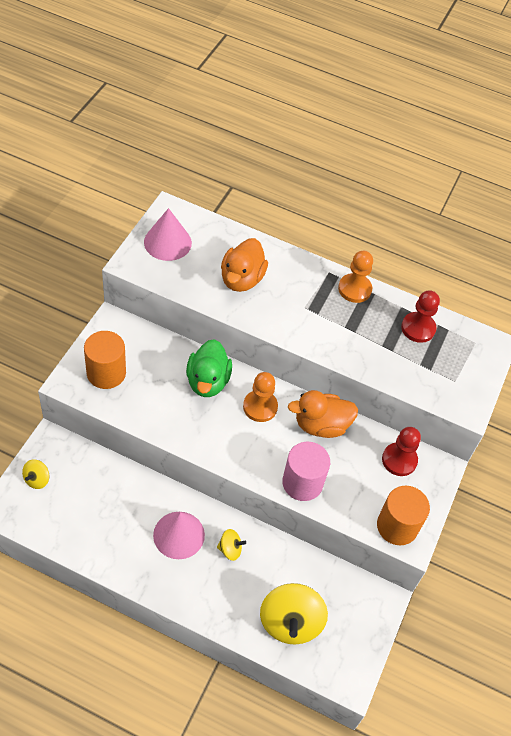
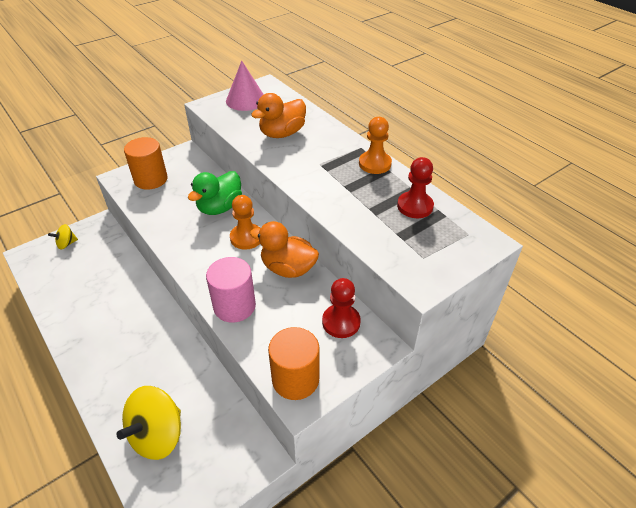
camera: 35 degrees right, 10 degrees down
pink cone [153,512,205,559] -> none
yellow spinning top [217,529,246,561] -> none

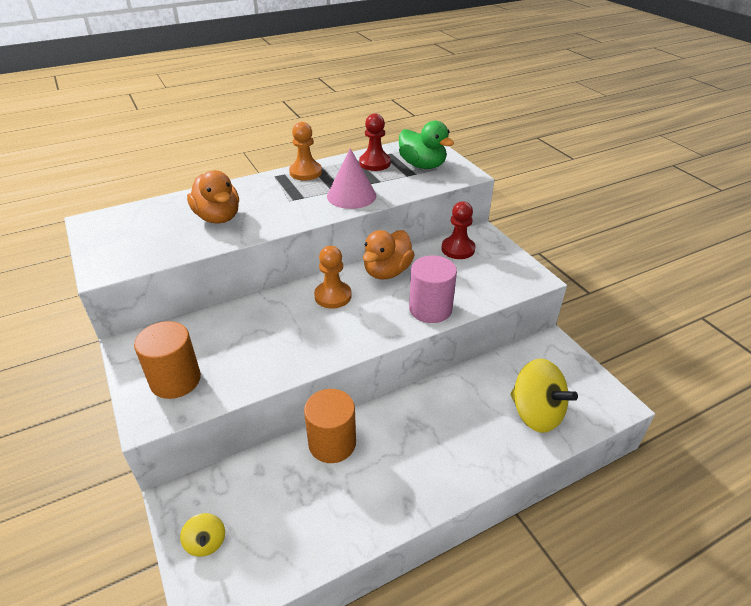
camera: 80 degrees left, 5 degrees down
green duck [188,171,242,215] -> green duck moved to [399,121,454,169]
pink cone [226,61,264,111] -> pink cone moved to [327,148,376,209]
orange cylinder [268,327,320,400] -> orange cylinder moved to [304,389,356,463]

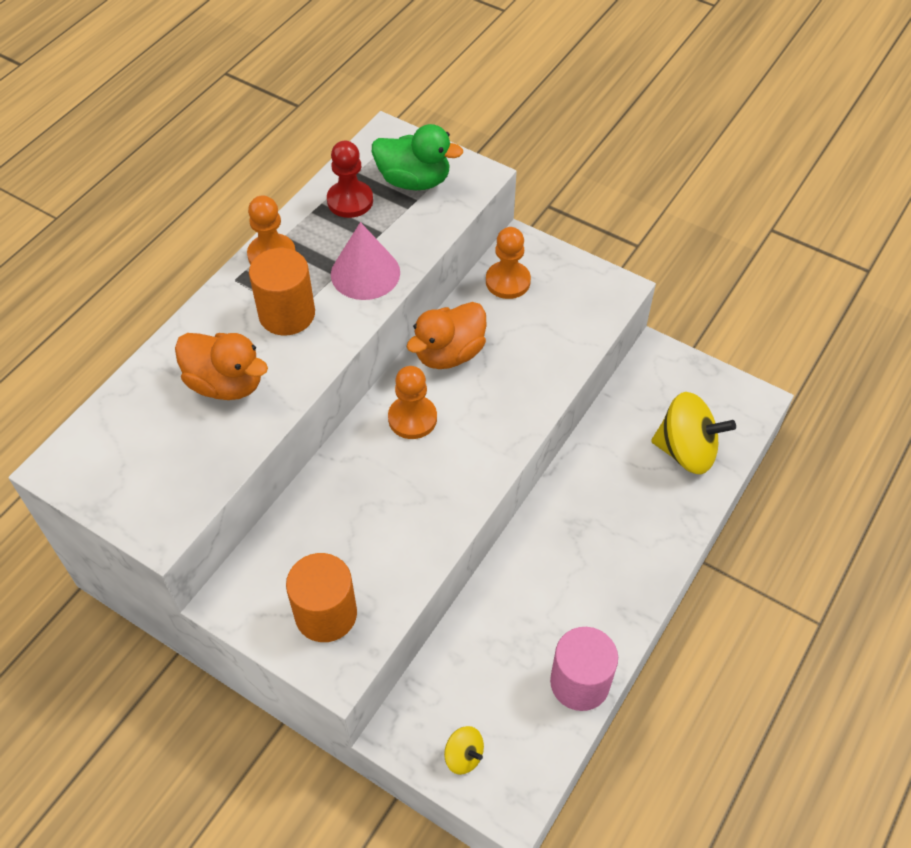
camera: 30 degrees left, 15 degrees up
orange cylinder [304,389,356,463] -> orange cylinder moved to [249,248,315,336]
orange duck [363,230,415,279] -> orange duck turned 45 degrees clockwise [407,302,487,369]
pink cylinder [409,256,457,323] -> pink cylinder moved to [550,627,618,711]
red pawn [442,201,475,259] -> orange pawn [486,227,531,299]

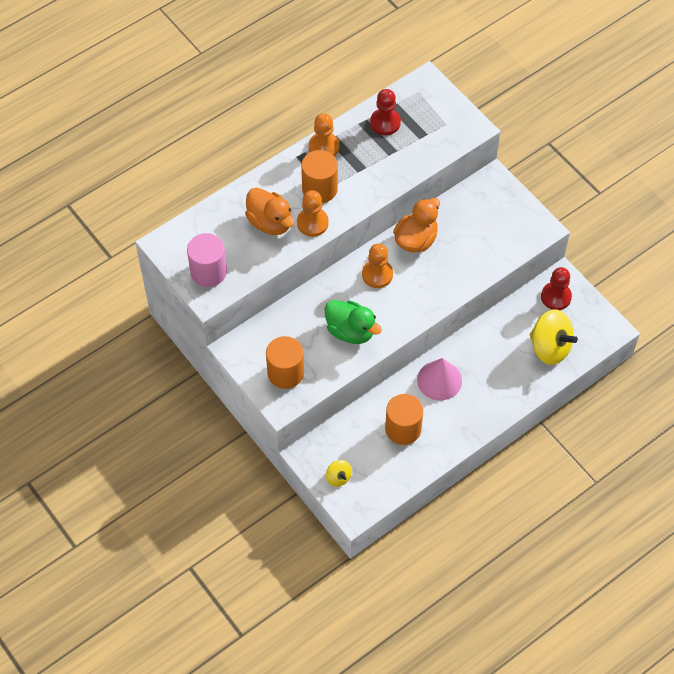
camera: 20 degrees right, 5 degrees up
pink cone [331,222,400,300] -> pink cone moved to [417,358,462,400]
green duck [372,124,463,190] -> green duck moved to [325,300,382,344]
orange duck [407,302,487,369] -> orange duck turned 150 degrees clockwise [393,198,440,253]
orange pawn [486,227,531,299] -> orange pawn moved to [297,190,329,237]
pink cylinder [550,627,618,711] -> pink cylinder moved to [187,233,227,287]
none -> orange cylinder [385,394,423,445]
none -> red pawn [541,267,572,310]

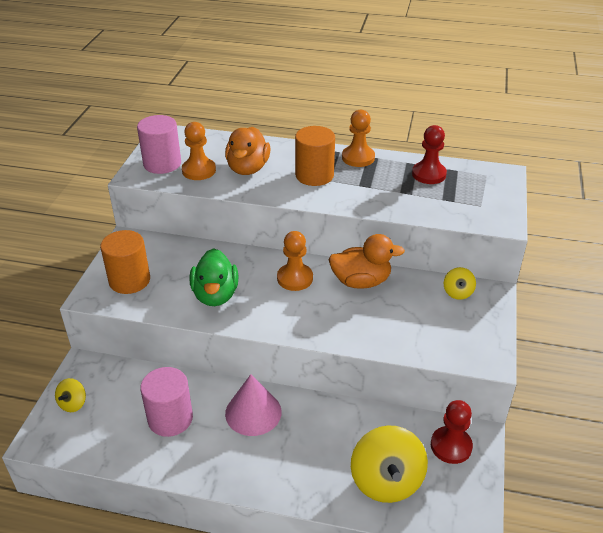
camera: 50 degrees right, 20 degrees down
orange pawn [297,190,329,237] -> orange pawn moved to [182,122,216,180]
orange cylinder [385,394,423,445] -> pink cylinder [140,367,193,437]
none -> yellow spinning top [444,267,476,300]

